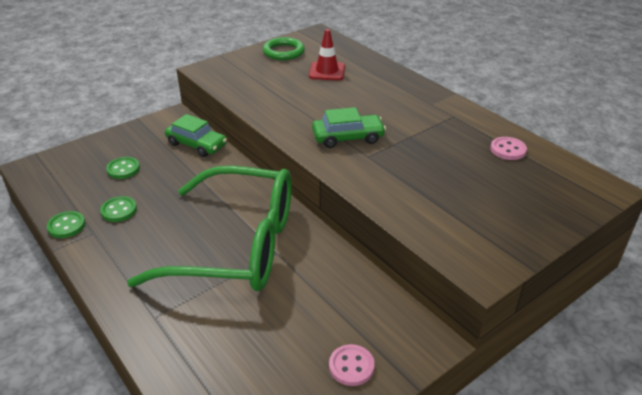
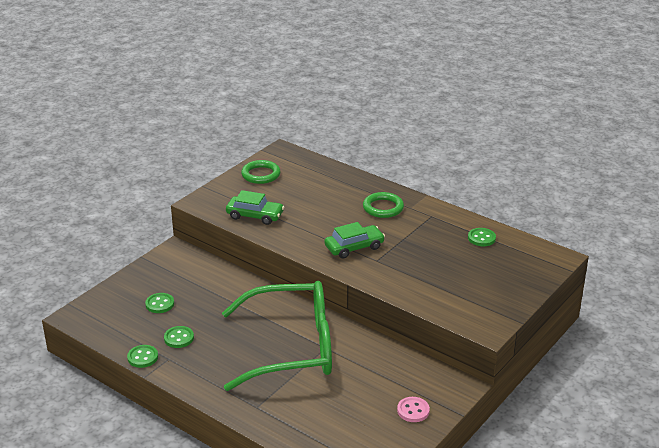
camera: 15 degrees left, 5 degrees down
green car [165,114,227,157] -> green car moved to [226,190,284,225]
red traffic cone [309,29,345,80] -> none
pink button [490,137,527,160] -> green button [468,228,496,246]
none -> green ring [363,192,404,218]

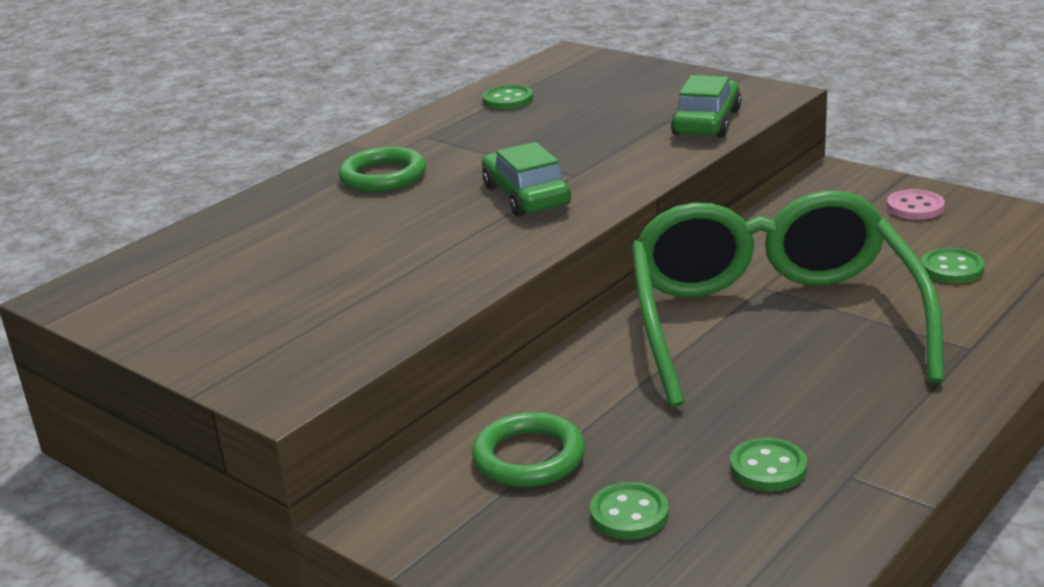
camera: 85 degrees left, 5 degrees down
green button [127,345,158,368] -> green button moved to [921,248,985,283]
green car [226,190,284,225] -> green car moved to [671,75,741,138]
green ring [241,160,281,184] -> green ring moved to [472,412,585,487]

